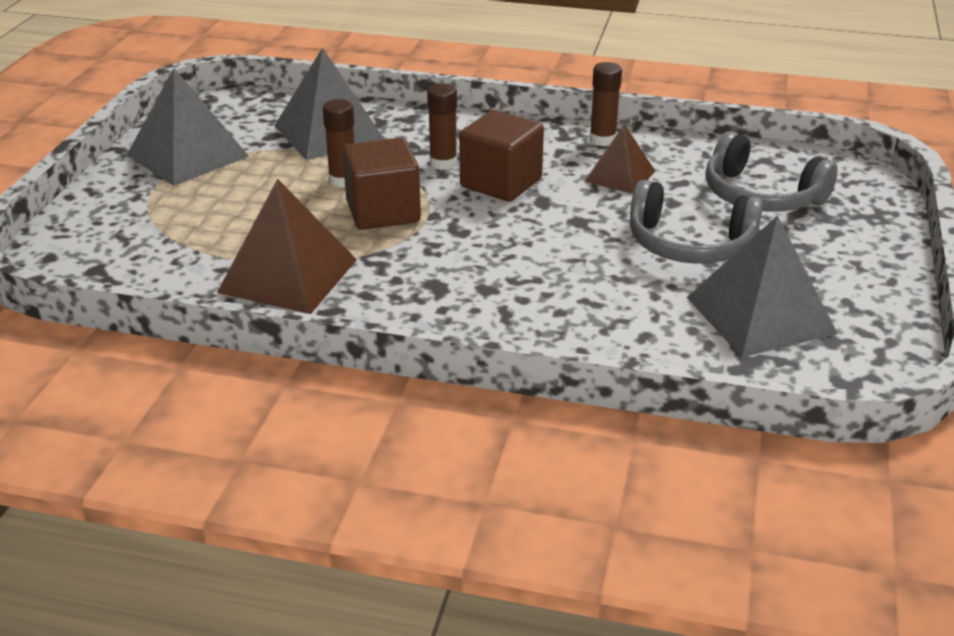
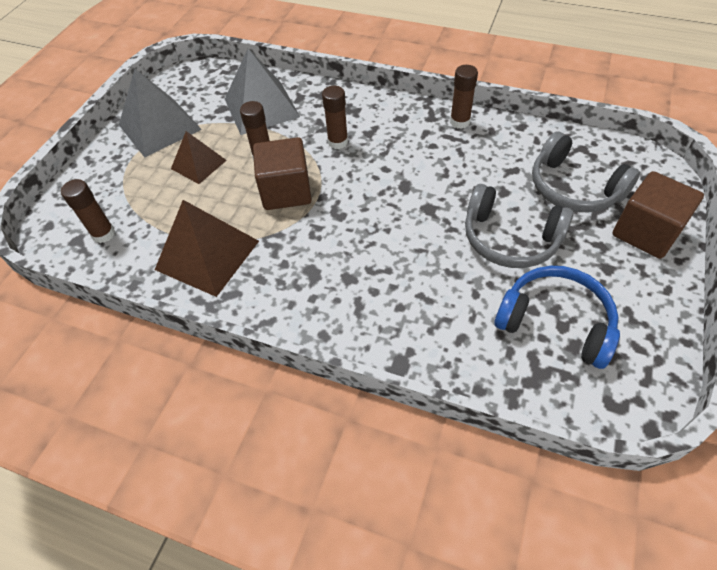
camera: 10 degrees right, 20 degrees up
brown cube [459,110,544,202] -> brown cube moved to [612,171,704,259]
brown pyramid [585,124,655,194] -> brown pyramid moved to [171,131,227,184]
grey pyramid [687,215,838,357] -> blue headphones [495,266,620,369]
none -> brown glue stick [61,179,115,243]

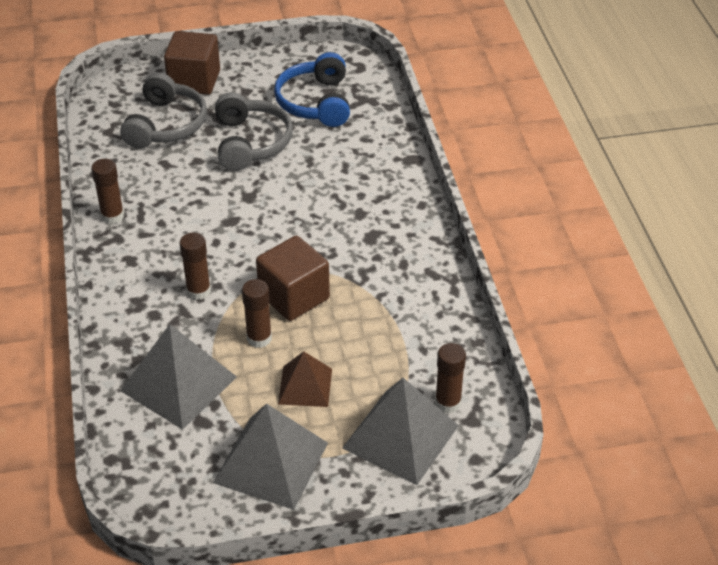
camera: 125 degrees left, 10 degrees down
brown pyramid [155,200,259,297] -> none
none -> grey pyramid [342,378,459,485]

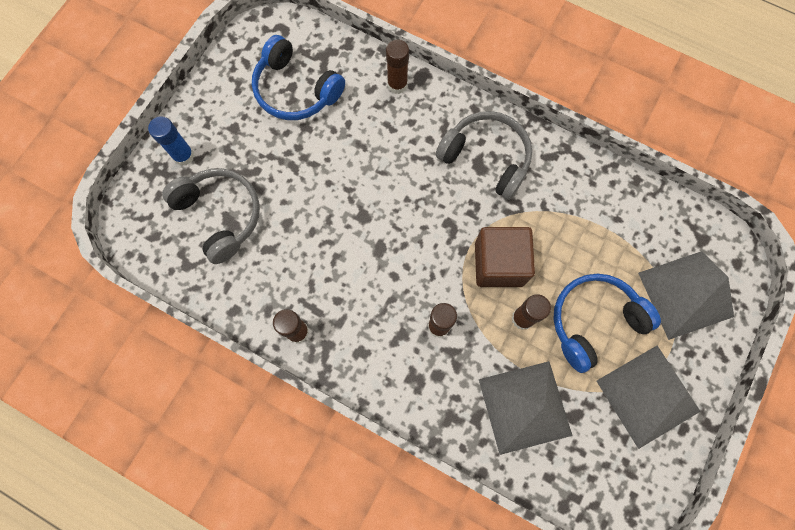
camera: 50 degrees left, 30 degrees up
brown cube [164,31,220,95] -> blue glue stick [148,116,195,166]
grey headphones [215,92,293,171] -> grey headphones moved to [436,111,532,200]
brown pyramid [278,351,332,407] -> blue headphones [553,274,661,373]
brown glue stick [435,343,466,413] -> brown glue stick moved to [386,40,409,94]

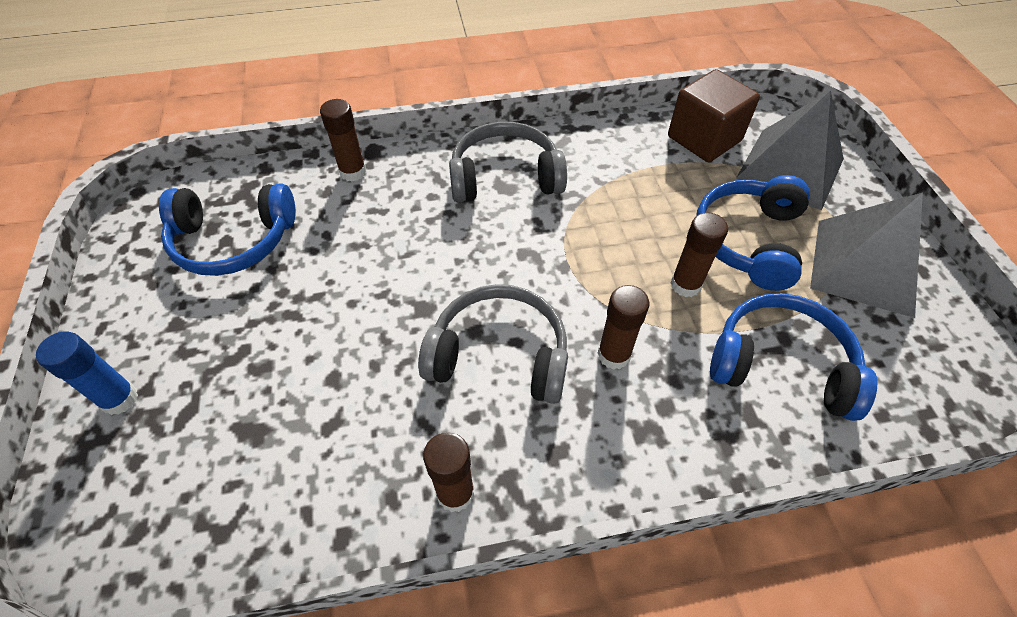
camera: 40 degrees left, 20 degrees down
grey headphones [162,168,260,264] -> grey headphones moved to [418,284,568,404]
brown cube [475,227,535,287] -> brown cube moved to [668,69,760,162]
grey pyramid [479,361,573,455] -> blue headphones [710,293,877,421]

